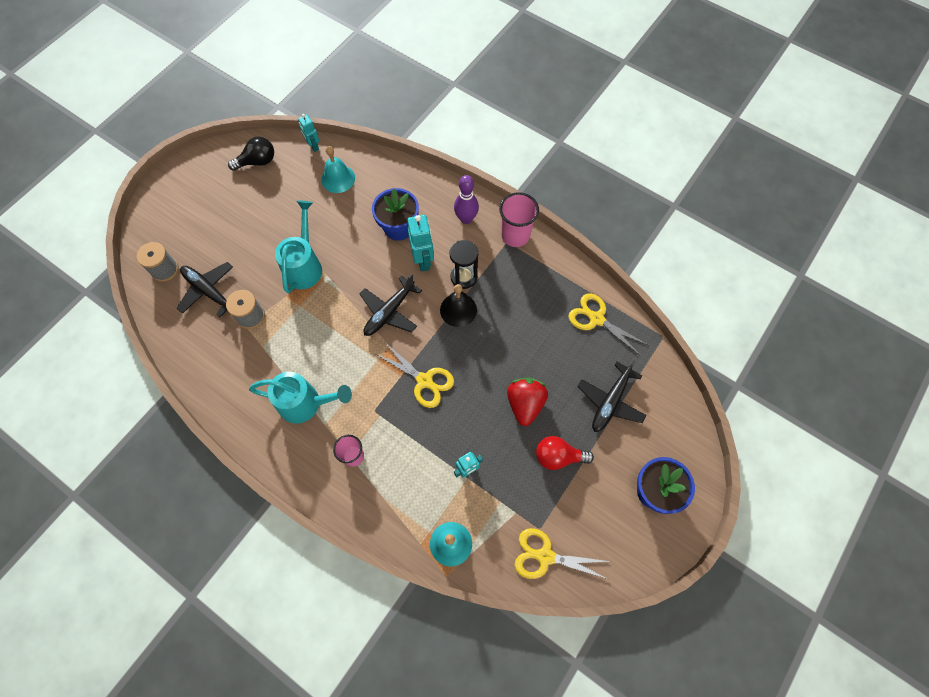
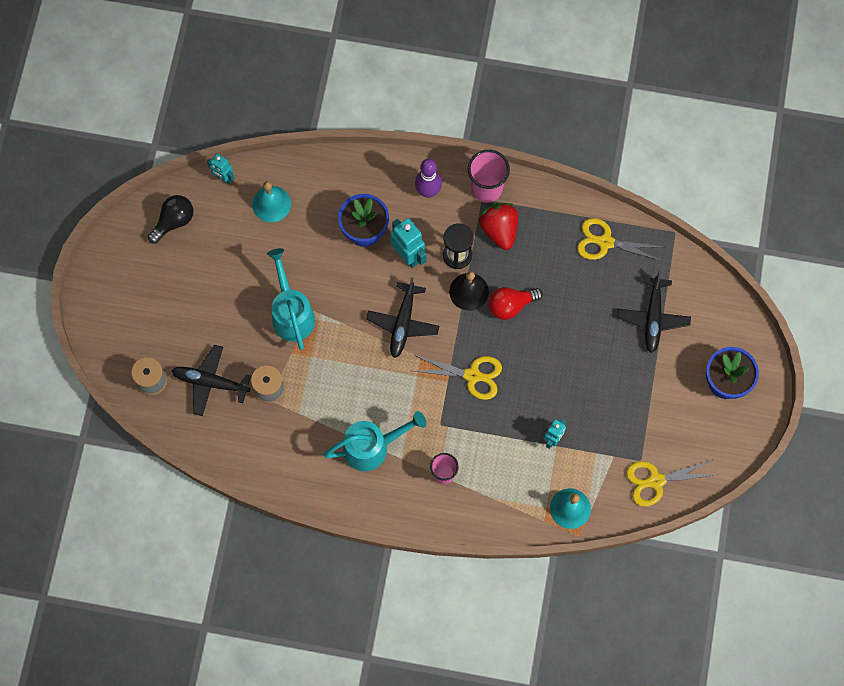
camera: 25 degrees left, 5 degrees up
red strawberry [507,377,548,426] -> red strawberry moved to [479,203,518,250]
red light bulb [536,436,594,470] -> red light bulb moved to [489,287,543,320]

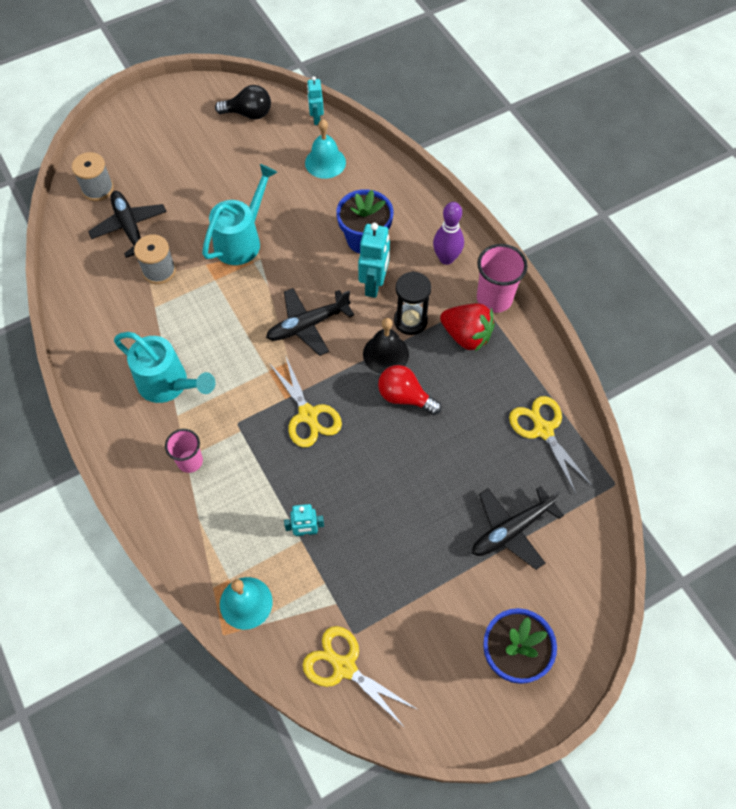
camera: 50 degrees right, 10 degrees down
red strawberry [479,203,518,250] -> red strawberry turned 90 degrees clockwise [440,303,495,352]

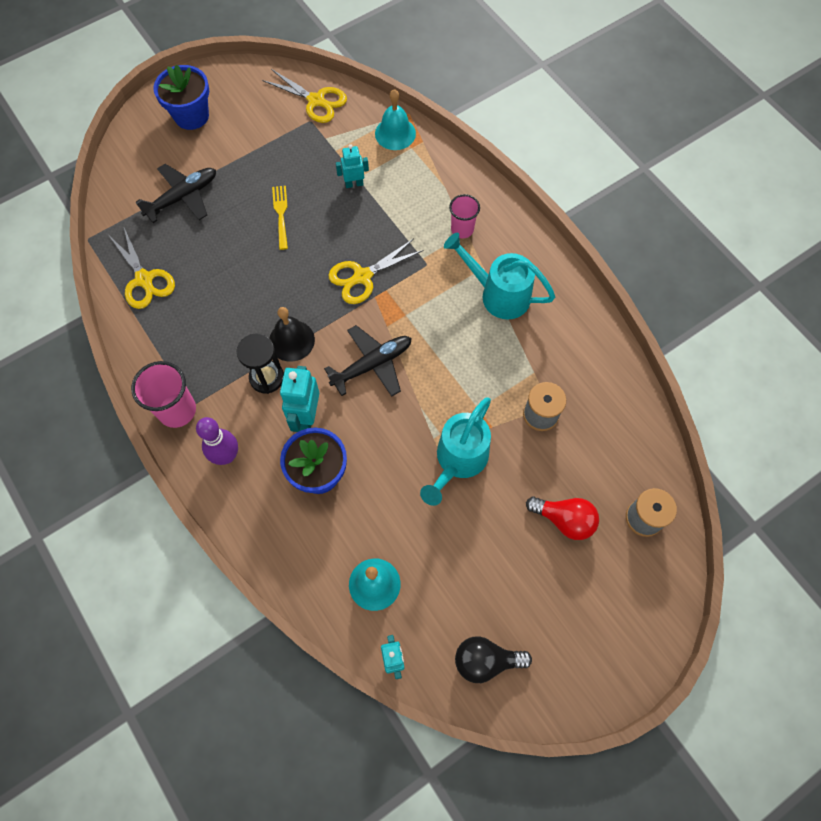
camera: 175 degrees right, 5 degrees up
black plane [88,191,167,258] -> none
yellow scissors [269,357,342,447] -> yellow scissors turned 90 degrees counterclockwise [328,239,424,304]
red light bulb [378,365,442,415] -> red light bulb moved to [526,497,599,540]
red strawberry [440,303,495,352] -> none
none -> yellow fork [272,186,288,250]

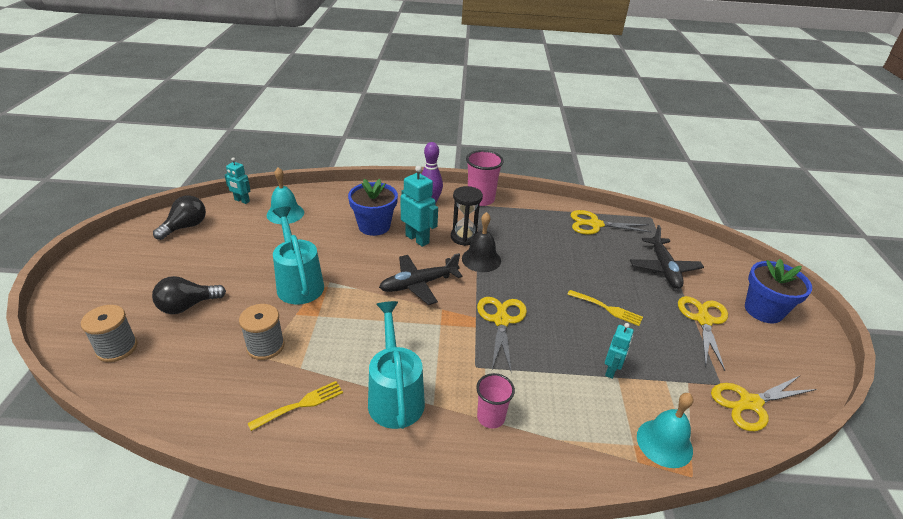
camera: 125 degrees right, 30 degrees down
black plane [324,325,412,397] -> black plane turned 60 degrees clockwise [379,253,463,305]
turquoise watering can [444,233,555,319] -> turquoise watering can turned 75 degrees counterclockwise [368,301,425,429]
red light bulb [526,497,599,540] -> black light bulb [152,276,226,314]
none -> yellow fork [248,381,343,431]
none -> yellow scissors [678,296,728,371]

